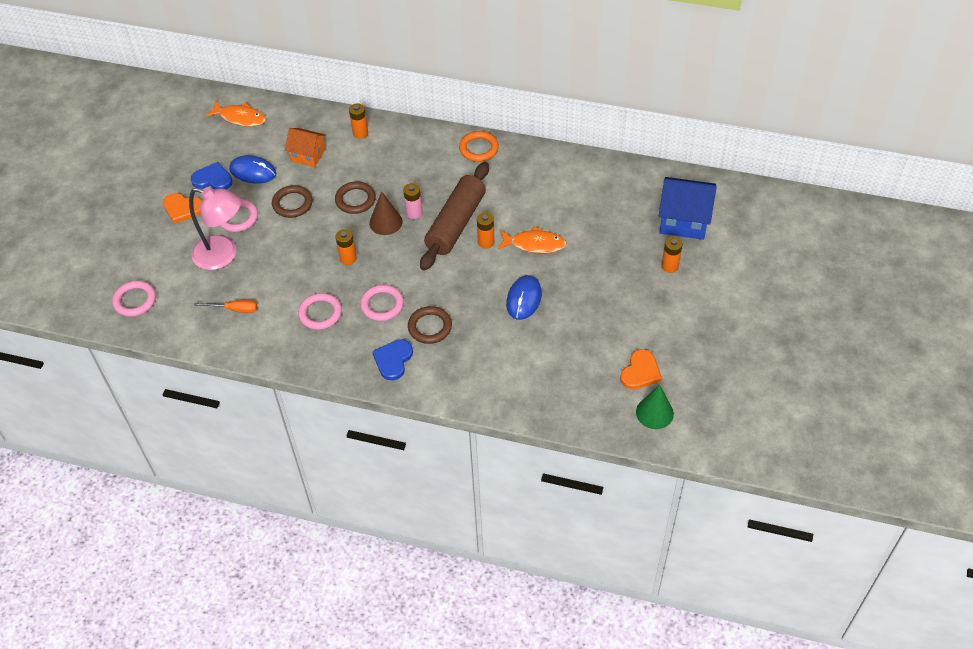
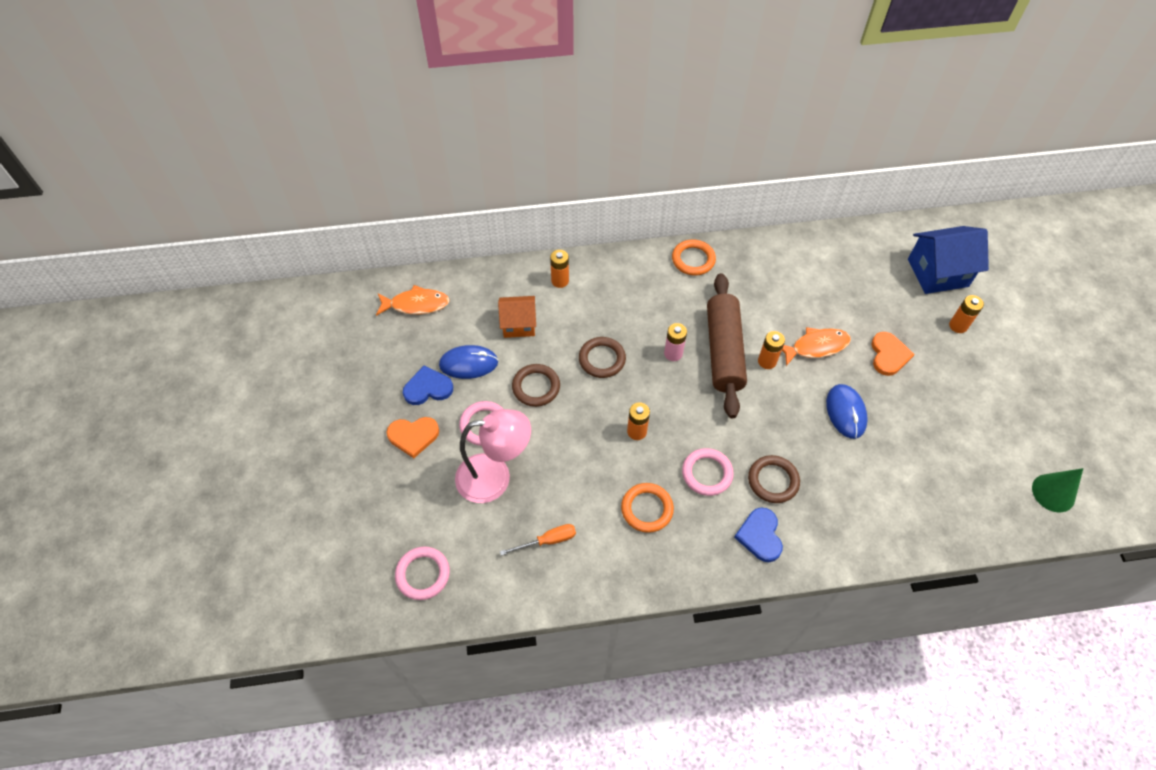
camera: 25 degrees left, 5 degrees up
pink ring [298,293,342,330] -> orange ring [621,483,674,533]
brown cone [369,191,403,235] -> none
orange heart [620,349,662,390] -> orange heart moved to [872,332,915,376]

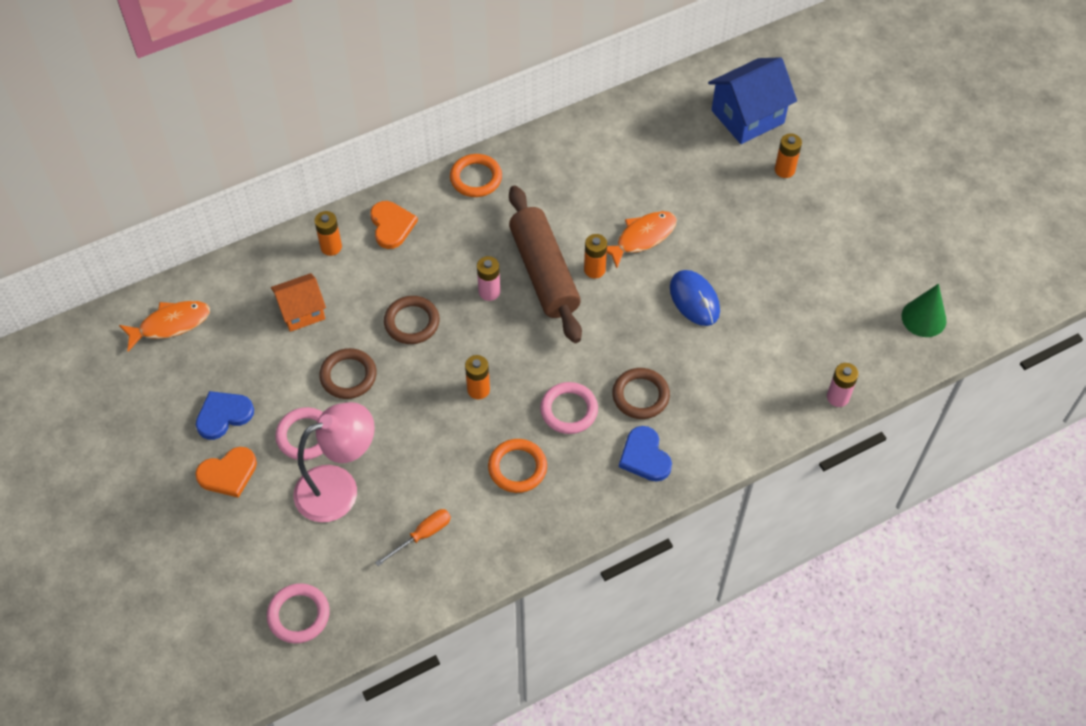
camera: 20 degrees left, 0 degrees up
blue mouse [439,345,498,379] -> none
orange heart [872,332,915,376] -> orange heart moved to [370,201,418,249]
none -> pink battery [827,363,859,407]

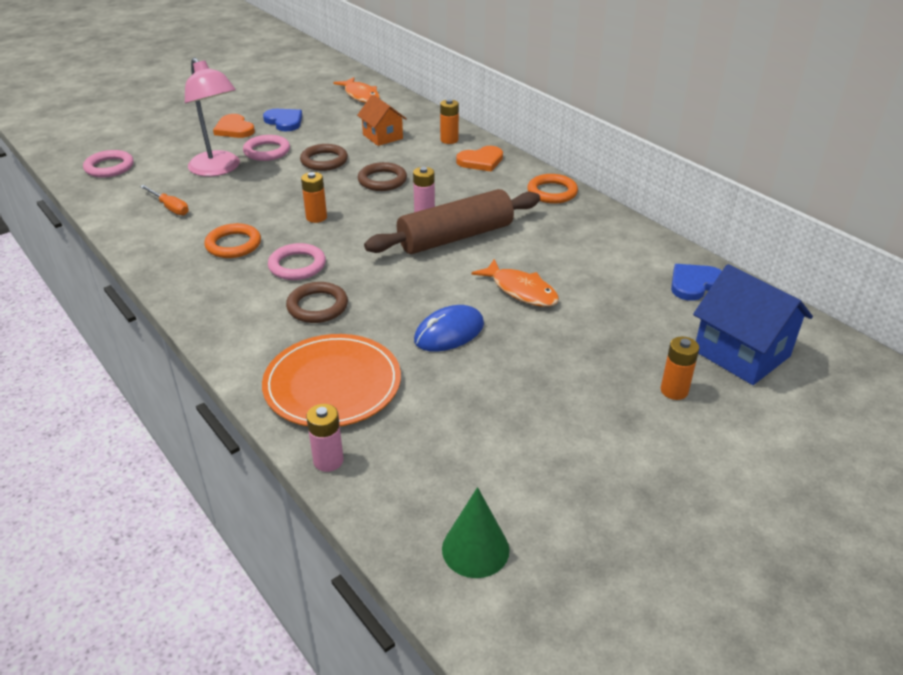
camera: 80 degrees right, 20 degrees down
orange battery [584,234,607,278] -> none
blue heart [619,426,672,482] -> blue heart moved to [671,264,722,301]
none -> orange plate [262,334,401,426]

